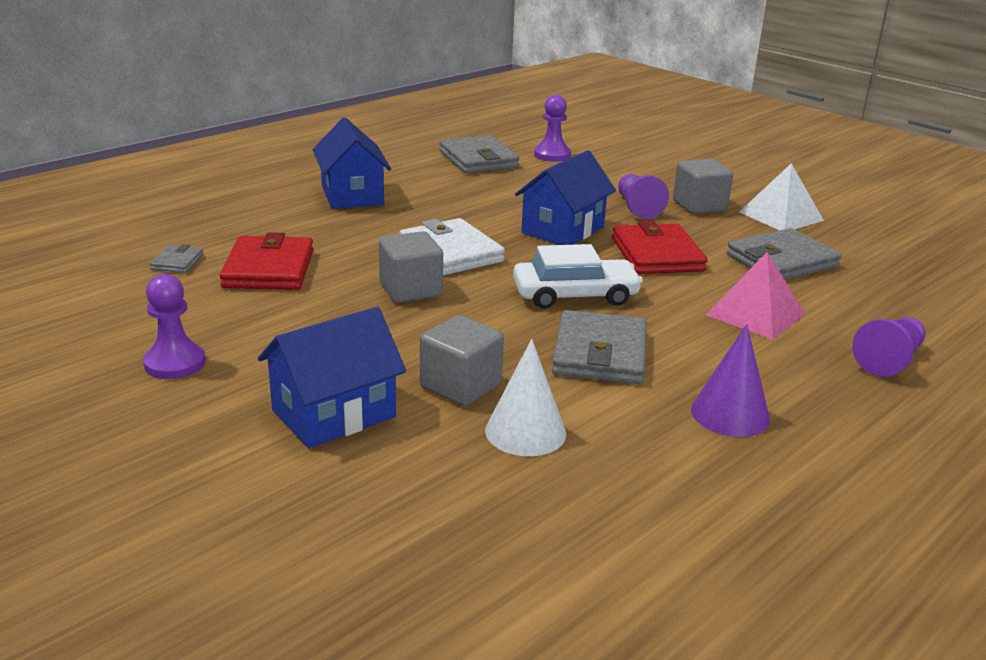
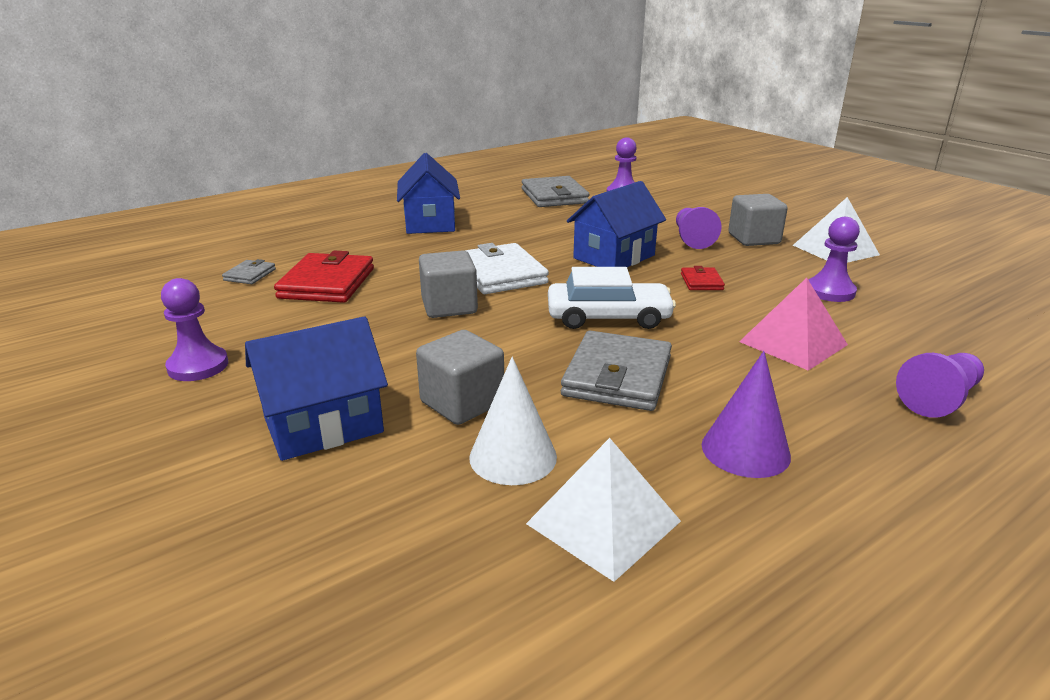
camera: 10 degrees right, 0 degrees up
red wallet [612,221,708,274] -> red wallet [681,266,725,290], size x0.49
grey wallet [727,228,842,280] -> purple pawn [808,217,860,302]
none -> white pyramid [526,438,681,582]

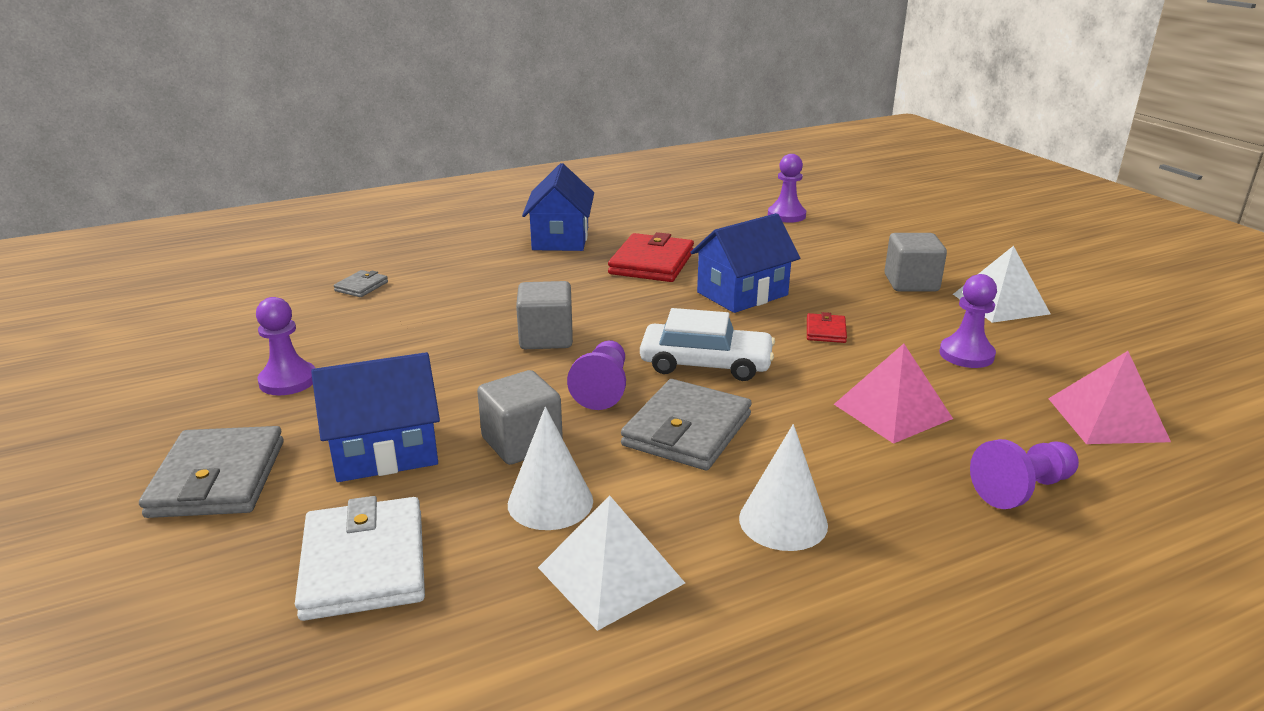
camera: 10 degrees right, 0 degrees up
red wallet [274,251,374,303] -> red wallet moved to [608,232,694,282]
white wallet [464,243,549,294] -> white wallet moved to [295,496,425,621]
grey wallet [522,176,590,207] -> grey wallet moved to [139,426,284,518]
purple pawn [676,207,722,249] -> purple pawn moved to [567,340,626,410]
purple cone [702,351,791,478] -> white cone [739,424,828,551]
none -> pink pyramid [1048,351,1171,444]

